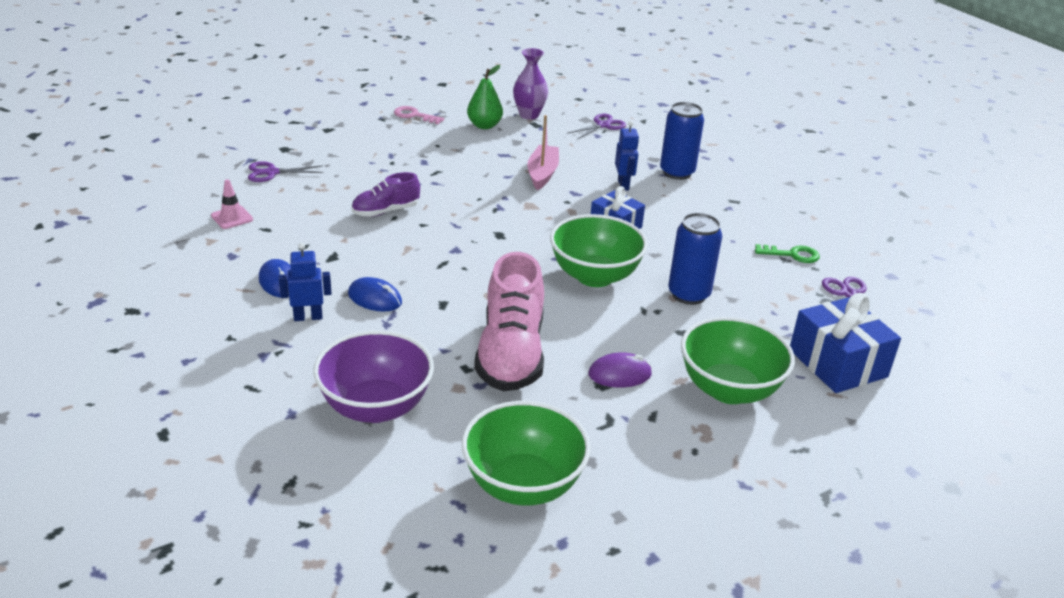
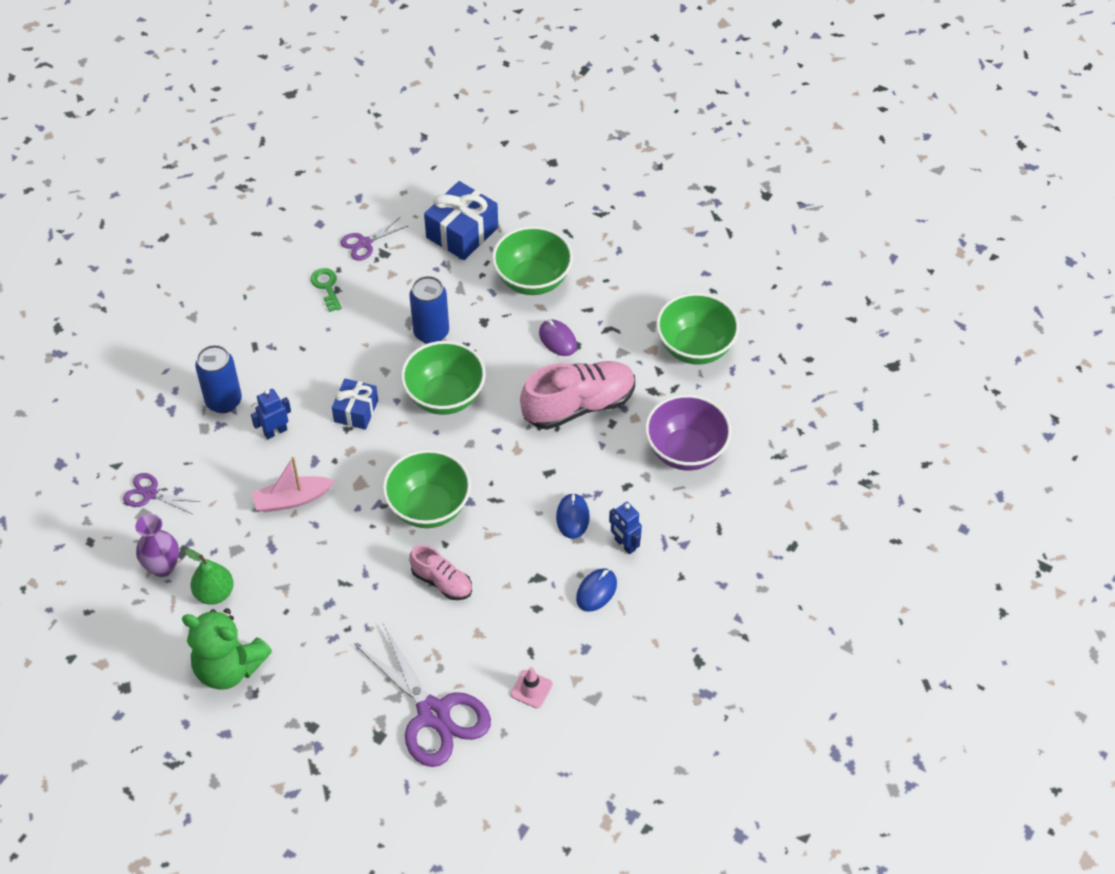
camera: 115 degrees left, 20 degrees up
purple scissors [248,161,323,182] -> purple scissors [354,624,491,767], size x2.04
purple shoe [352,172,420,217] -> pink shoe [409,545,472,600]
pink key [394,106,444,124] -> green teddy bear [182,608,272,690]
none -> green bowl [383,449,471,528]

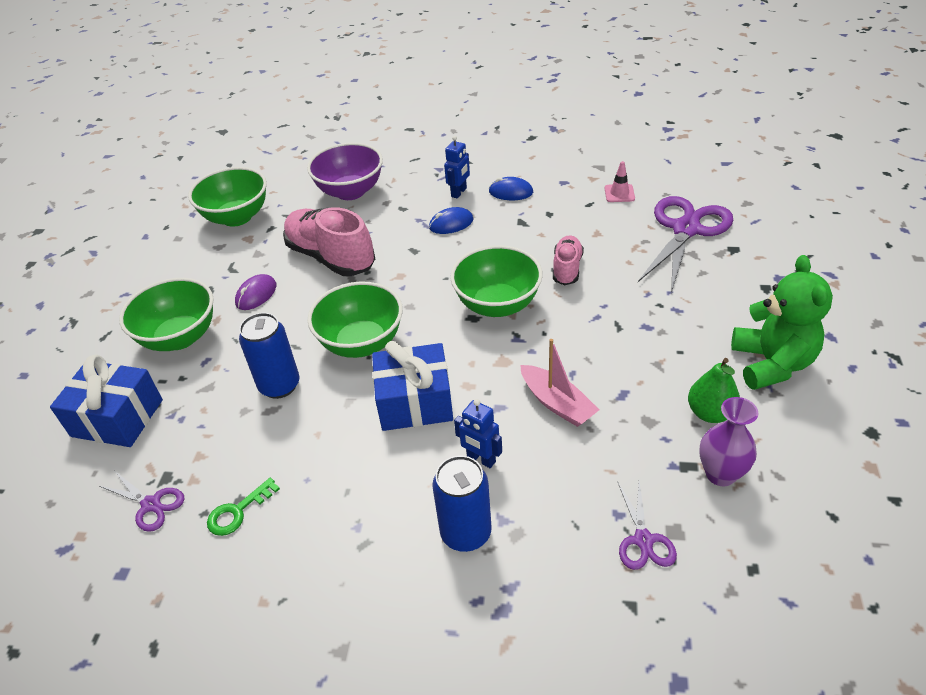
camera: 110 degrees left, 10 degrees down
blue gift [332,379,378,430] -> blue gift [372,341,453,431], size x1.57

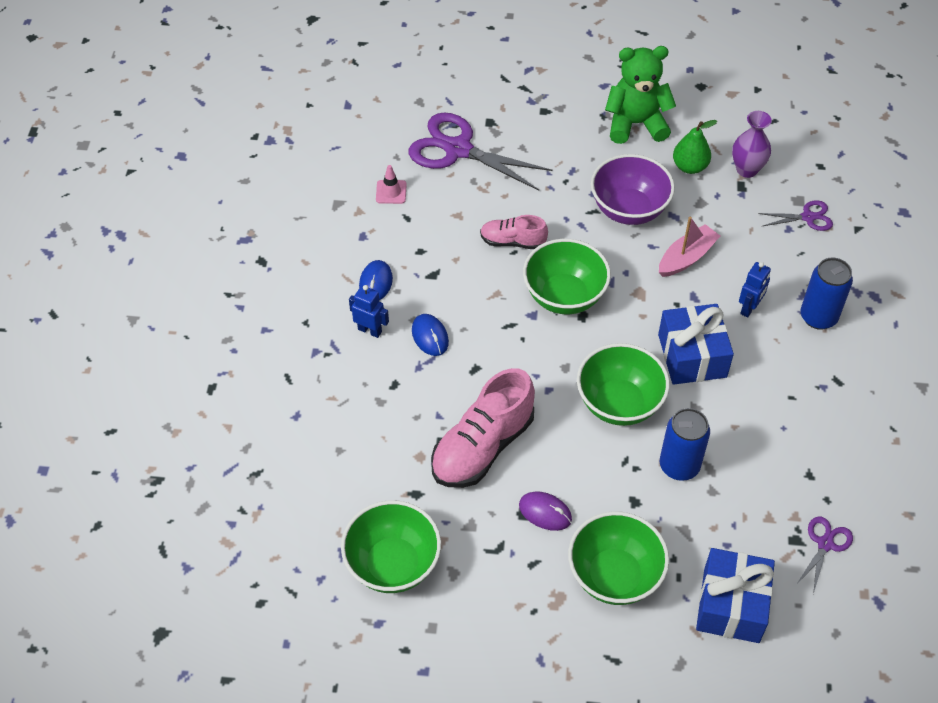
camera: 95 degrees left, 10 degrees up
green key [207,478,280,536] -> none
purple bowl [307,143,383,200] -> purple bowl moved to [591,154,675,225]

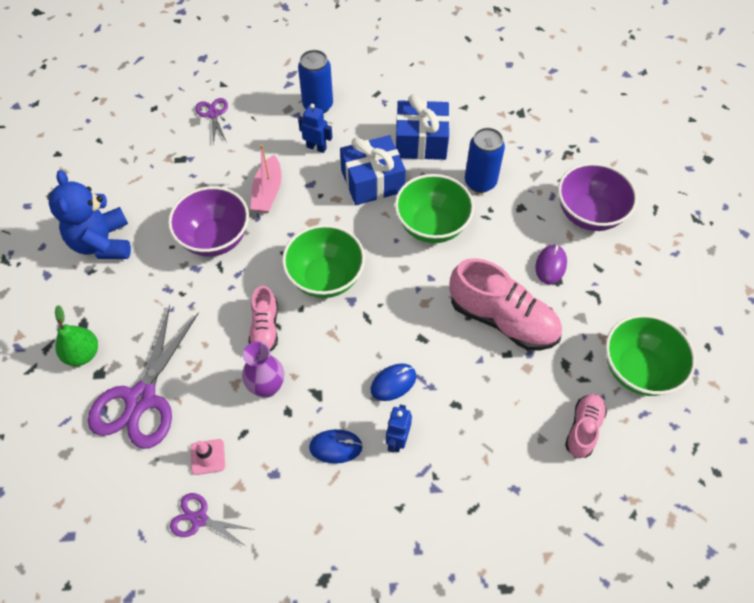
camera: 100 degrees left, 5 degrees up
green bowl [568,511,669,605] -> purple bowl [558,163,638,231]
green teddy bear [605,46,676,144] -> blue teddy bear [49,170,131,259]
pink boat [659,217,720,277] -> pink boat turned 120 degrees counterclockwise [251,144,281,213]
green pear [673,120,717,174] -> green pear moved to [55,305,98,366]
blue gift [696,548,775,643] -> blue gift moved to [396,94,450,160]
purple vase [732,111,772,178] -> purple vase moved to [242,341,284,398]
purple scissors [796,516,853,594] -> purple scissors moved to [170,493,252,546]
none -> pink shoe [565,393,607,458]

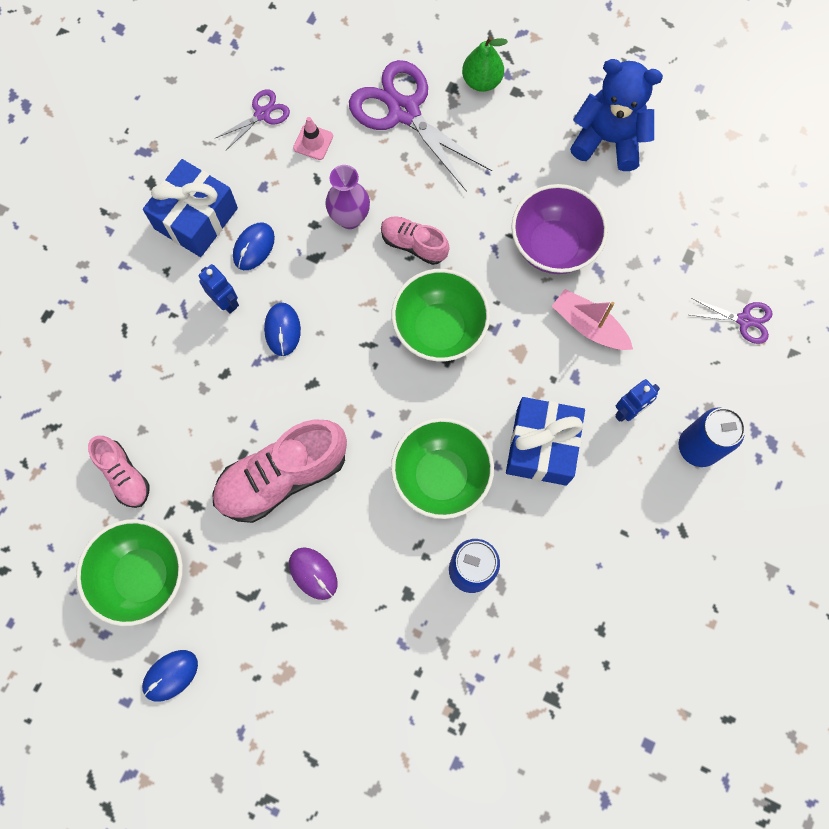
camera: 120 degrees right, 15 degrees up
blue gift [396,94,450,160] -> blue gift moved to [143,159,238,257]
purple bowl [558,163,638,231] -> none
none -> blue mouse [142,650,198,702]

